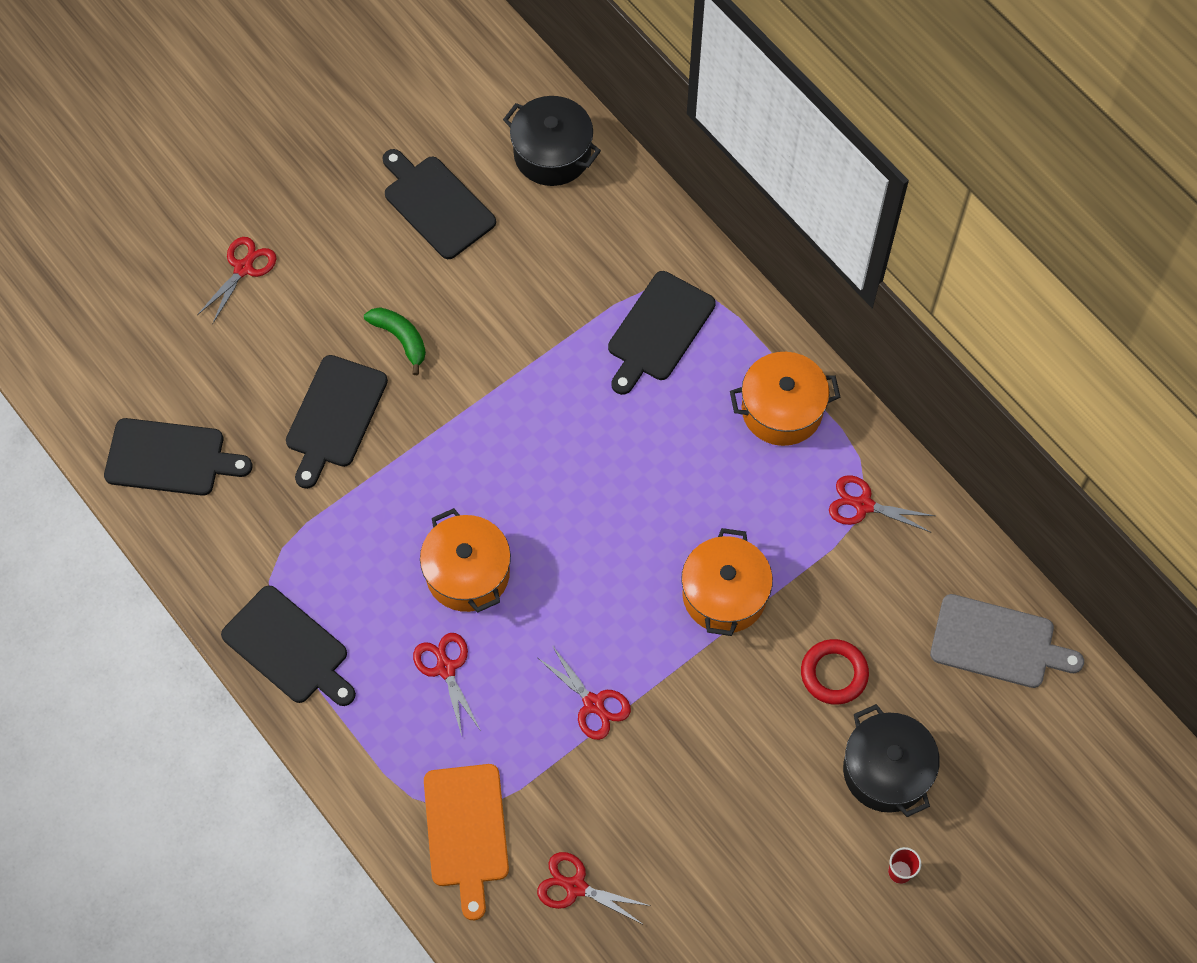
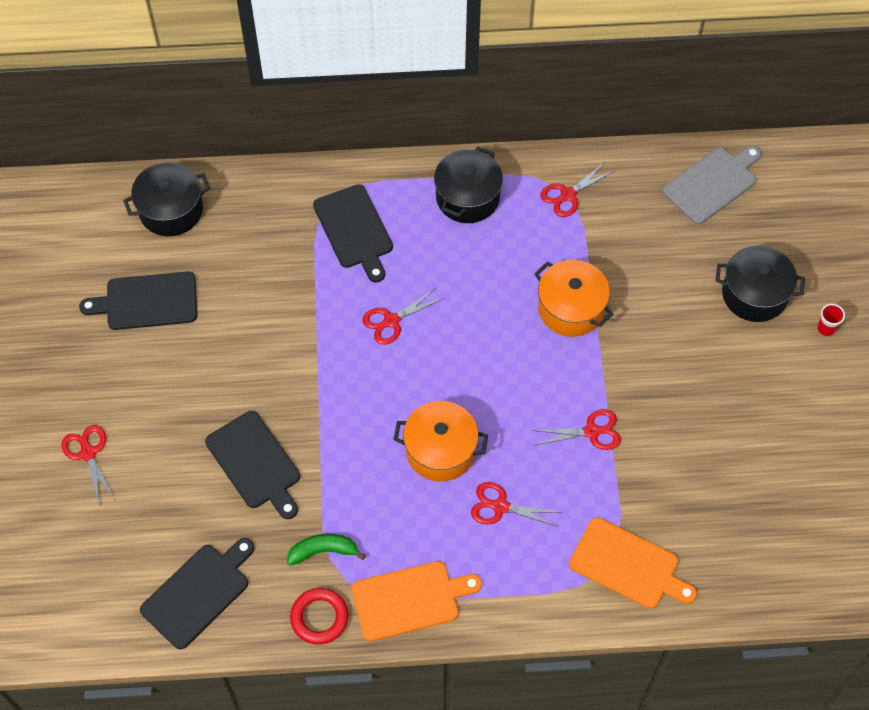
camera: 55 degrees left, 5 degrees down
black cutting board [221,585,356,706] -> orange cutting board [352,561,482,641]
green banana [364,307,426,375] -> green banana moved to [287,534,366,566]
red scissors [537,852,651,925] -> red scissors moved to [362,288,444,345]
orange pot [730,352,840,446] -> black pot [434,147,503,223]
red ring [801,639,869,705] -> red ring moved to [290,588,349,645]

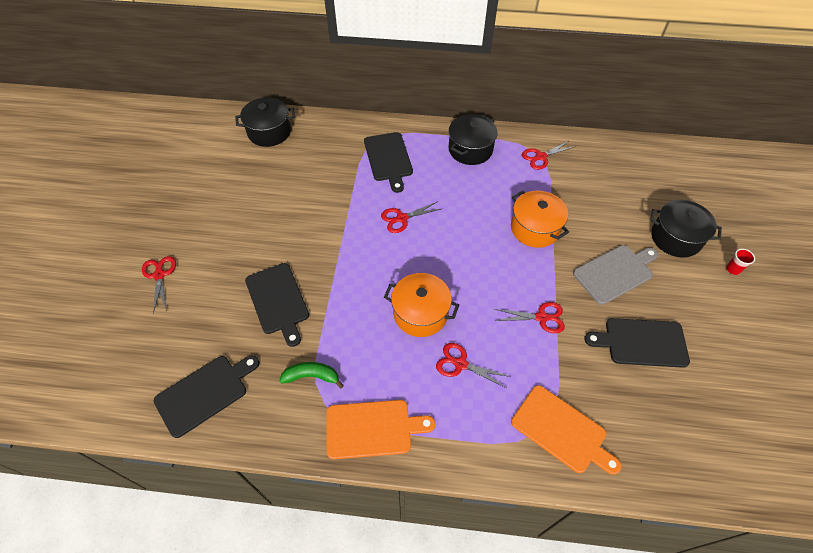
camera: 10 degrees right, 5 degrees down
black cutting board [79,272,197,330] -> black cutting board moved to [584,318,690,368]
red ring [290,588,349,645] -> none
grey cutting board [662,146,762,224] -> grey cutting board moved to [573,245,658,305]

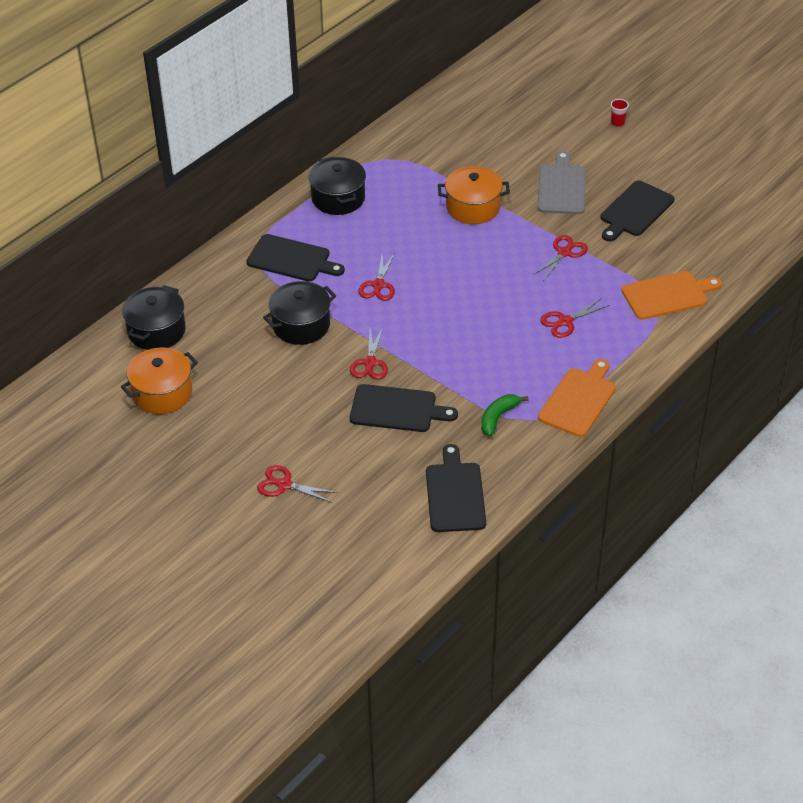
camera: 55 degrees left, 10 degrees down
orange pot [384,273,459,337] -> orange pot moved to [121,347,198,414]
red scissors [522,140,576,170] -> red scissors moved to [350,327,388,380]
black pot [650,200,722,258] -> black pot moved to [263,281,336,345]

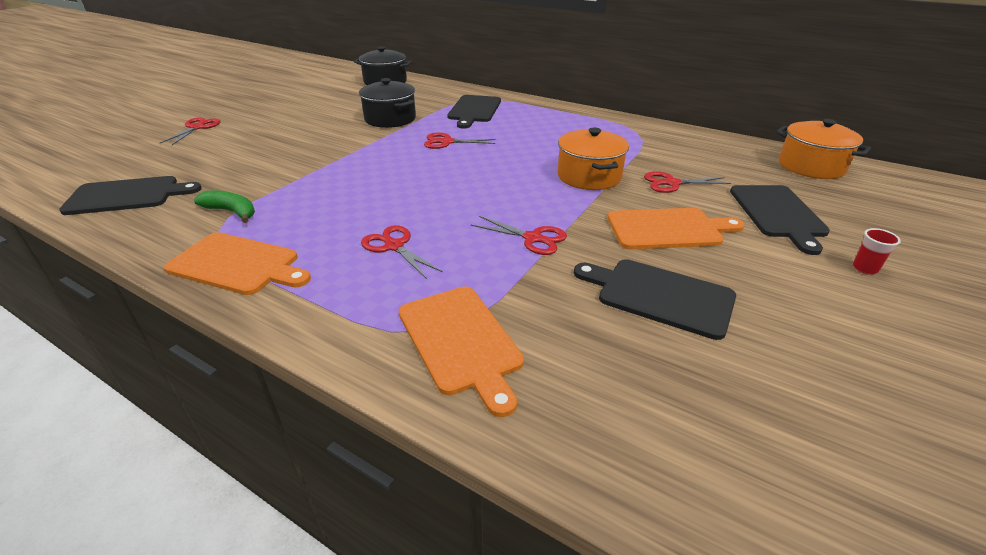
camera: 80 degrees right, 10 degrees down
orange pot [121,347,198,414] -> orange pot moved to [776,119,871,179]
black pot [309,156,366,215] -> none
red scissors [350,327,388,380] -> red scissors moved to [644,171,731,193]
black cutting board [350,384,458,432] -> black cutting board moved to [730,185,830,255]
grey cutting board [538,151,586,214] -> orange cutting board [607,208,744,249]

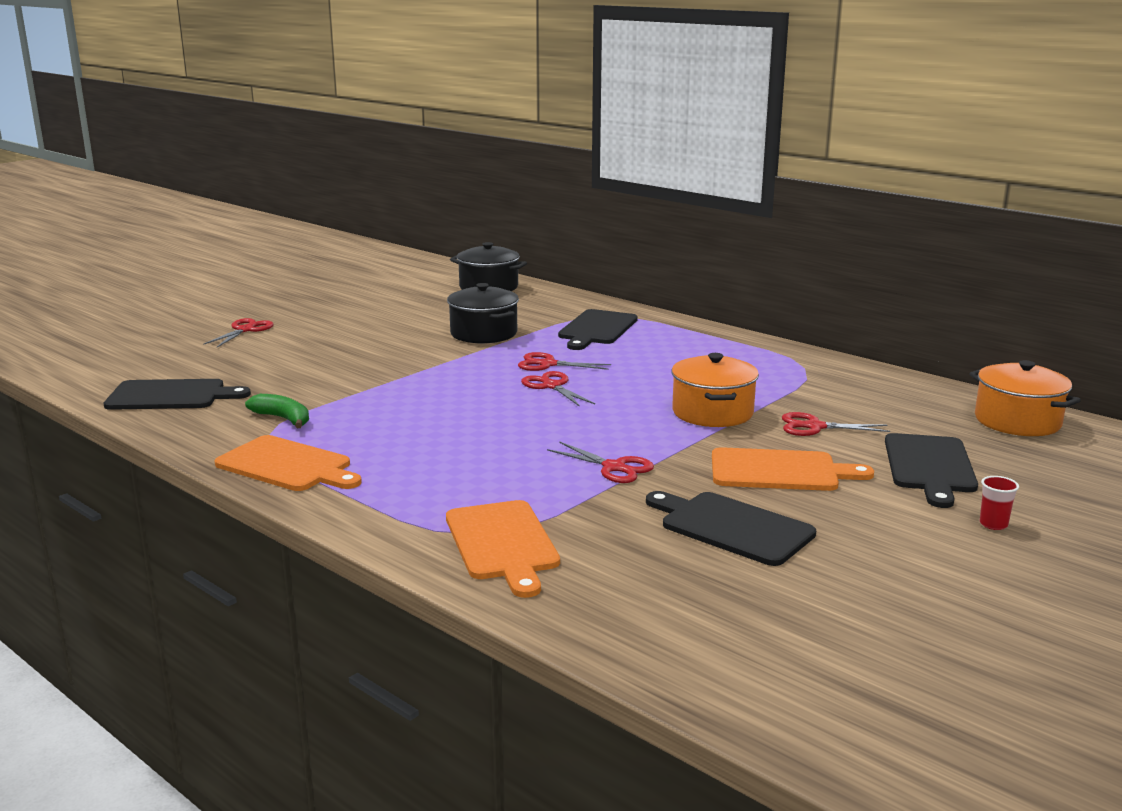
camera: 10 degrees right, 15 degrees down
red scissors [361,225,443,279] -> red scissors moved to [521,371,595,407]

